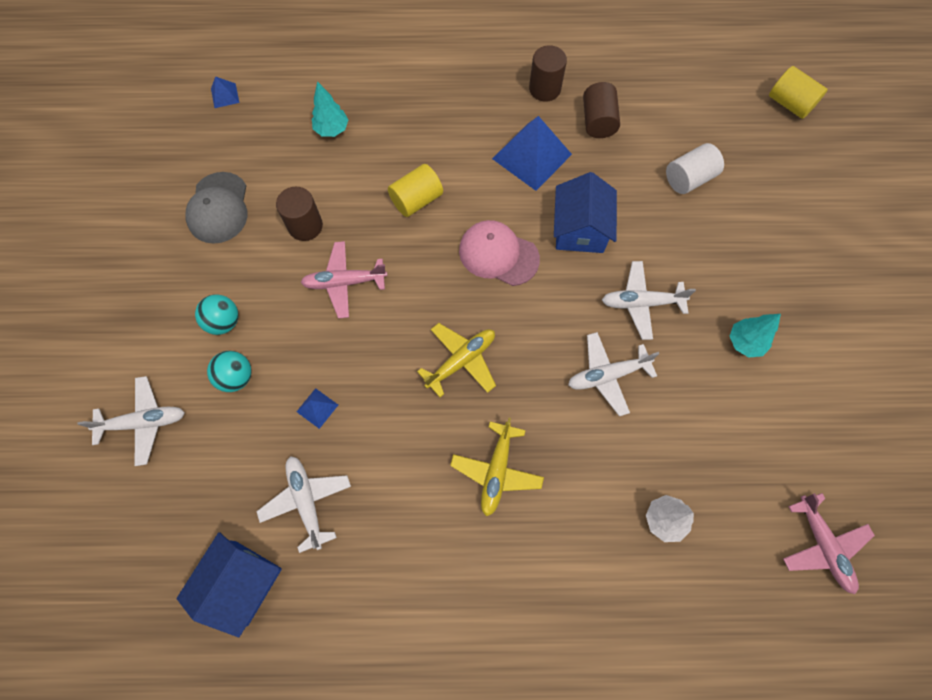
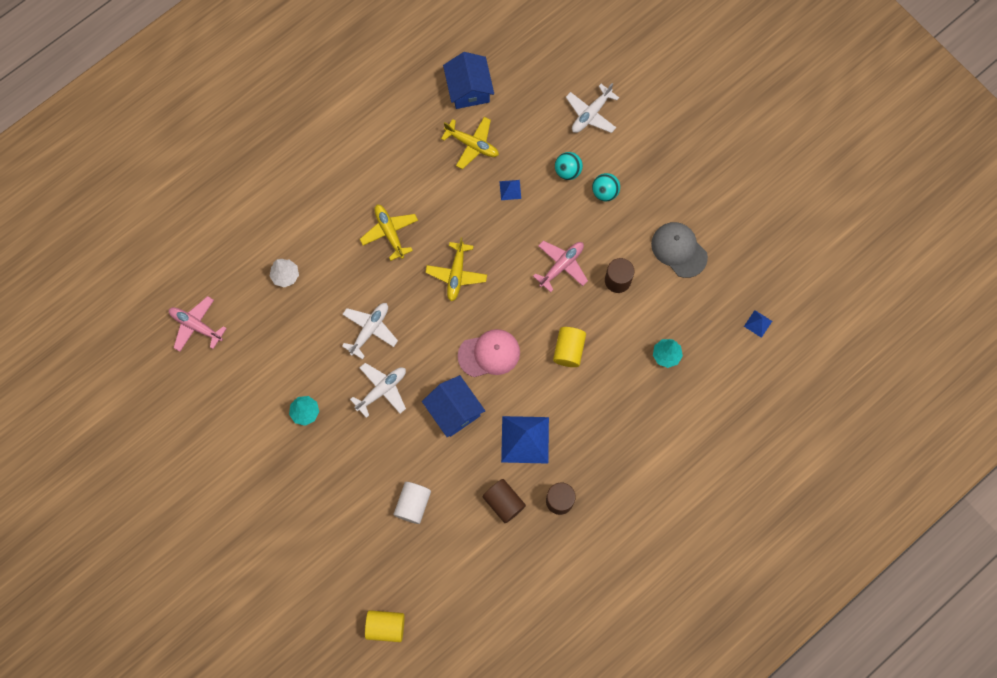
camera: 140 degrees right, 5 degrees up
white plane [256,456,351,553] -> yellow plane [441,117,499,169]

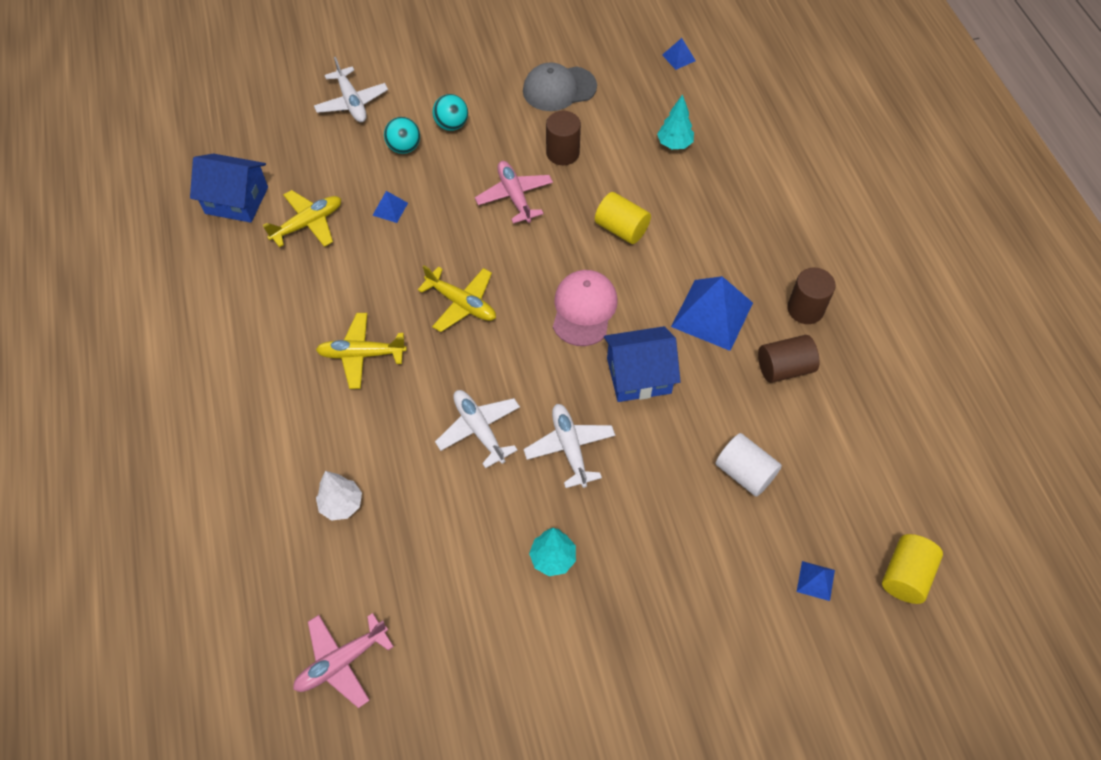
camera: 65 degrees left, 15 degrees down
none -> blue pyramid [797,561,835,601]

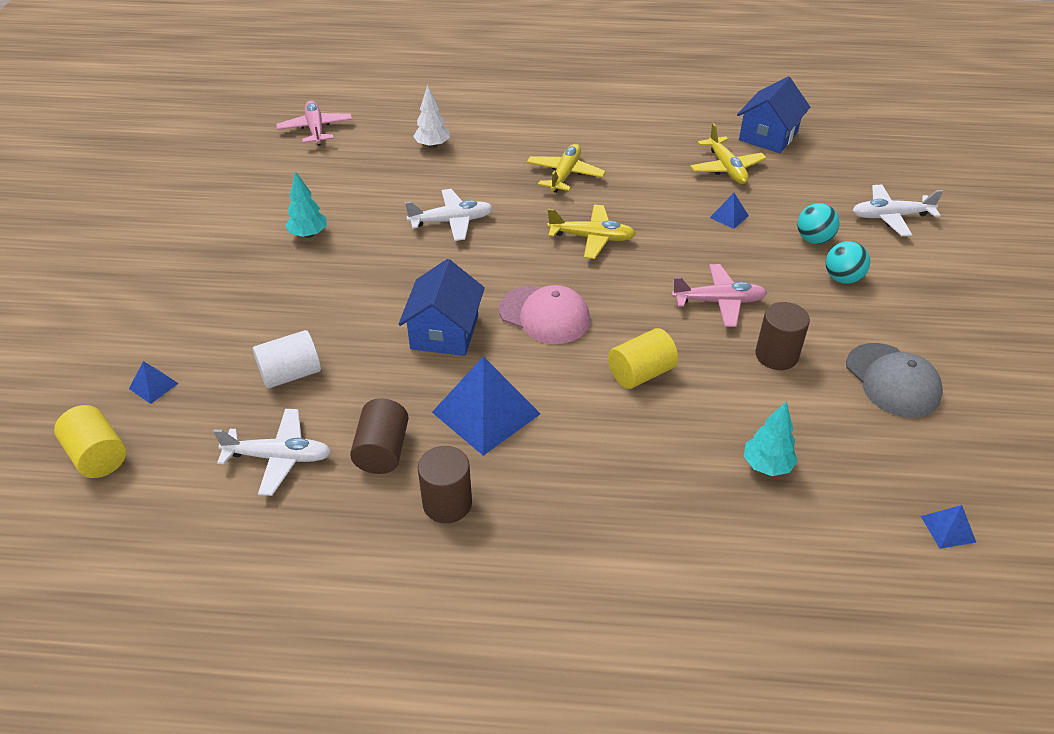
camera: 110 degrees right, 15 degrees down
yellow plane [418,265,496,332] -> yellow plane turned 135 degrees counterclockwise [547,204,636,259]
grey cap [523,62,597,111] -> grey cap turned 150 degrees clockwise [846,343,943,418]
white plane [523,404,615,488] -> white plane moved to [213,409,331,496]

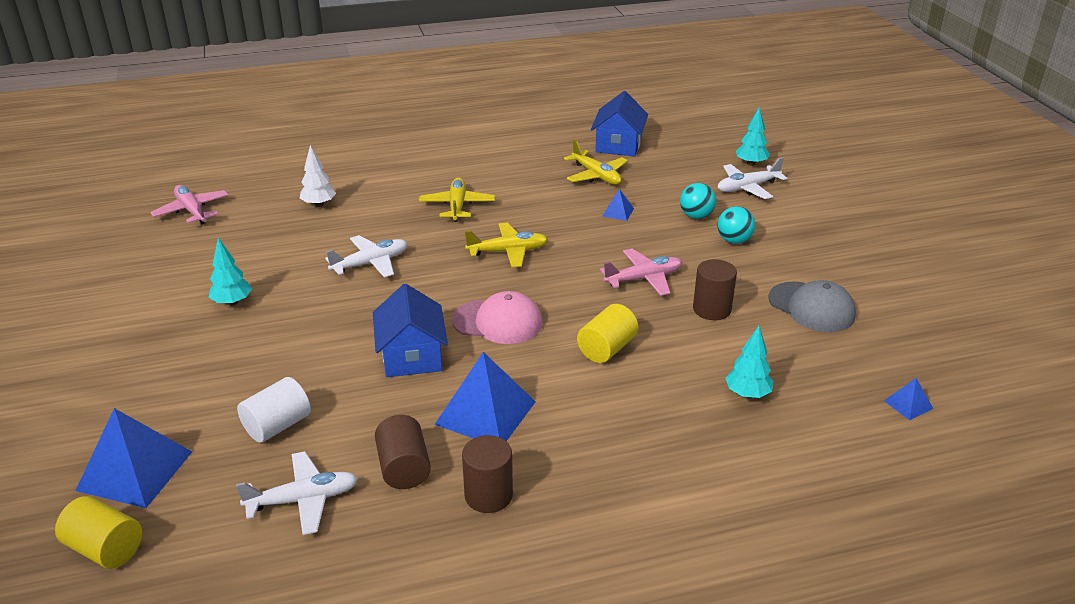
camera: 20 degrees left, 10 degrees down
blue pyramid [129,361,179,404] -> blue pyramid [75,408,192,508], size x2.19
none -> turquoise tree [736,107,770,166]

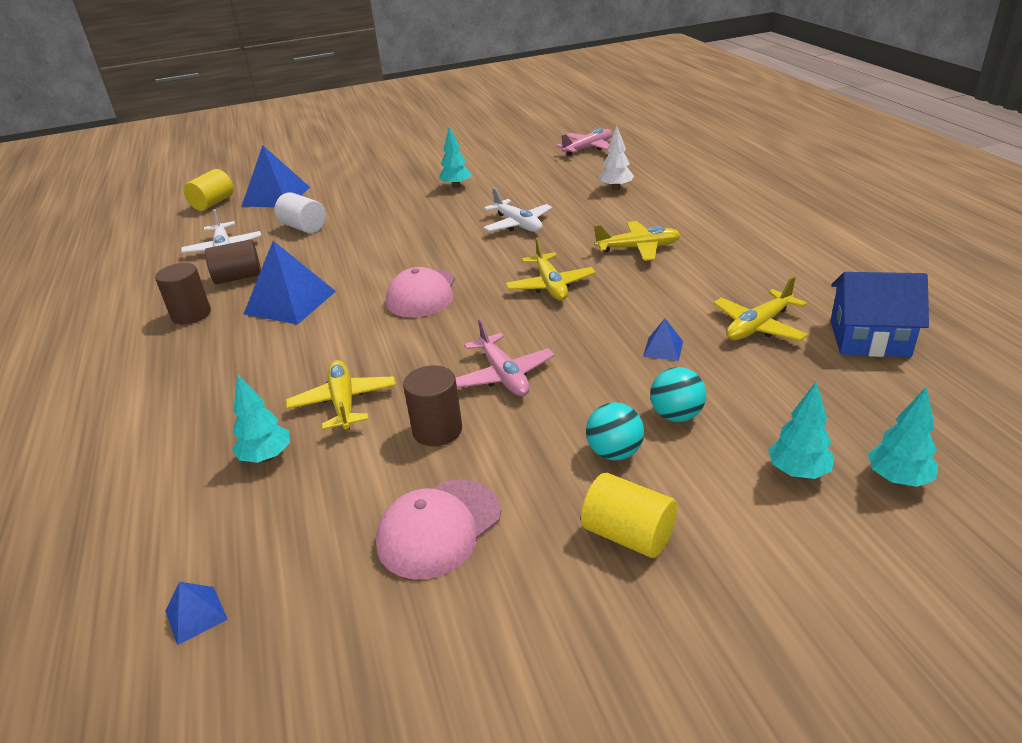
camera: 90 degrees right, 0 degrees up
blue house [373,284,448,377] -> none
yellow cylinder [577,304,638,363] -> yellow cylinder moved to [581,473,677,558]
white plane [718,157,787,199] -> turquoise tree [768,381,834,479]
grey cap [768,280,856,332] -> pink cap [376,480,501,579]
none -> yellow plane [286,360,396,430]

